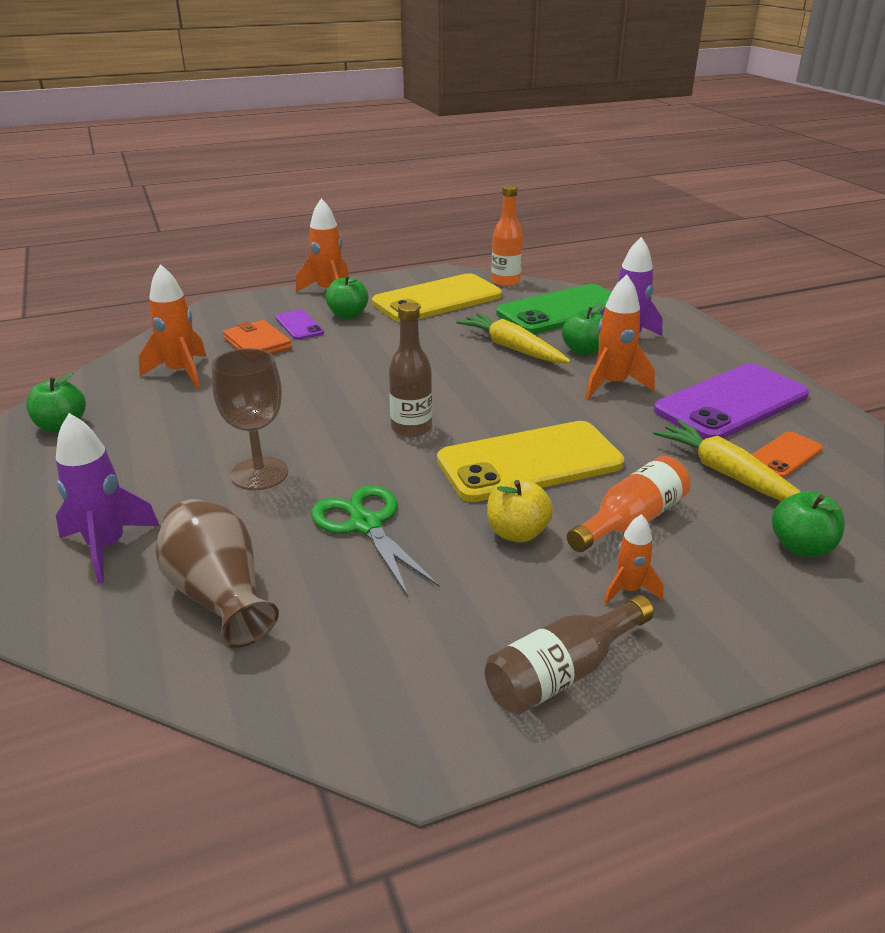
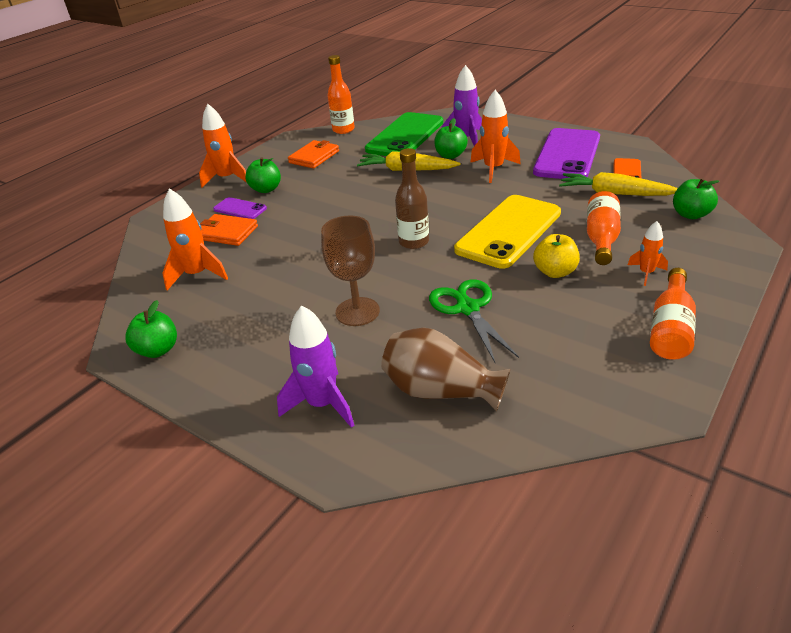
camera: 30 degrees left, 5 degrees up
green scissors [311,485,440,596] -> green scissors turned 45 degrees clockwise [429,279,519,362]
yellow phone [372,273,502,322] -> orange wallet [288,140,339,168]
brown bottle [485,595,654,715] -> orange bottle [650,268,696,360]

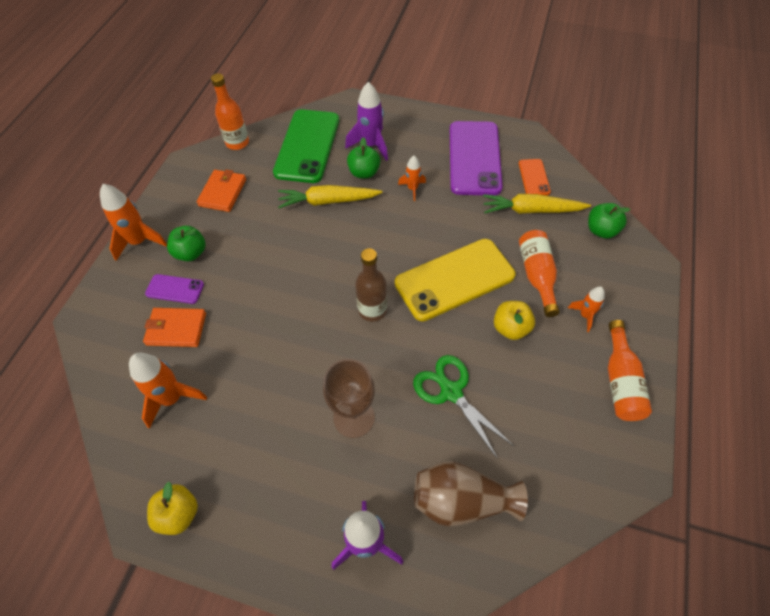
camera: 20 degrees left, 20 degrees up
green apple [125,300,177,358] -> yellow apple [147,482,198,535]
yellow phone [454,195,561,269] -> yellow phone turned 45 degrees clockwise [395,239,515,321]
orange rocket [470,90,521,183] -> orange rocket [398,156,426,201], size x0.58

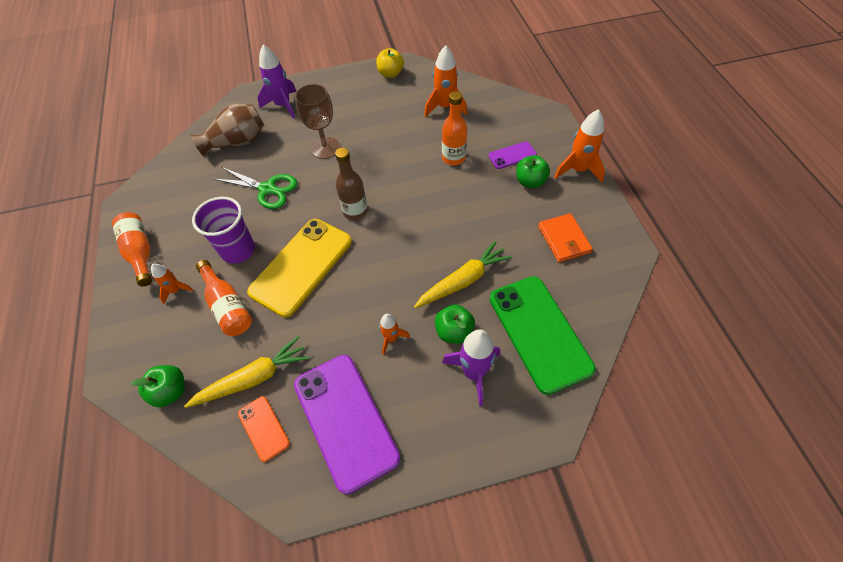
camera: 150 degrees right, 0 degrees up
orange wallet [143,308,206,347] -> none
orange bottle [211,73,249,150] -> orange bottle moved to [442,91,467,165]
yellow apple [494,301,535,340] -> purple cup [192,197,255,264]

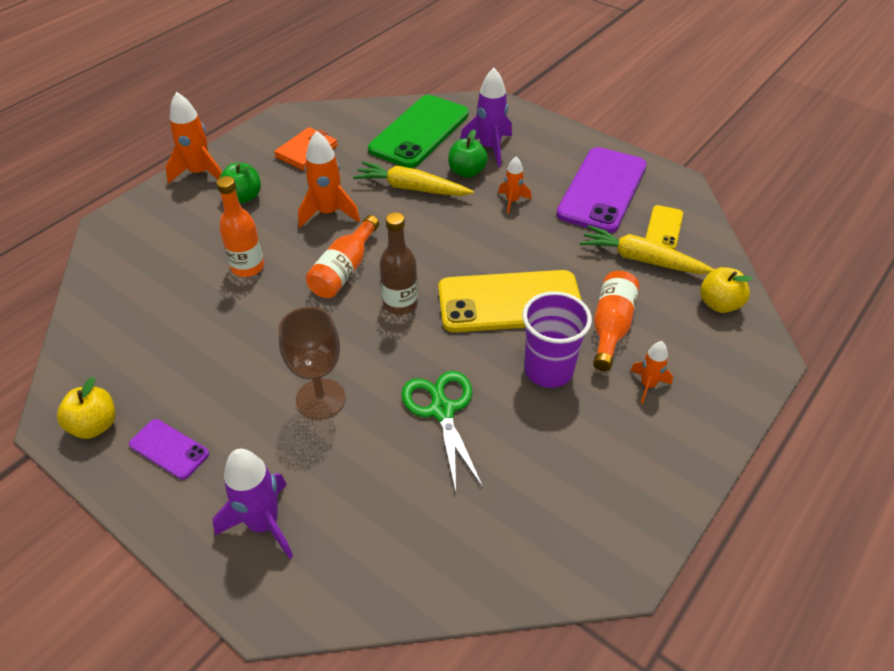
camera: 130 degrees left, 10 degrees down
orange bottle [112,212,152,287] -> orange bottle moved to [306,215,379,298]
green apple [131,365,185,408] -> yellow apple [700,267,753,313]
brown vase [190,104,264,157] -> none
orange phone [238,396,290,462] -> yellow phone [646,205,683,249]
orange rocket [424,45,467,117] -> orange rocket moved to [298,131,360,228]
purple phone [488,141,537,169] -> purple phone moved to [129,419,209,480]

